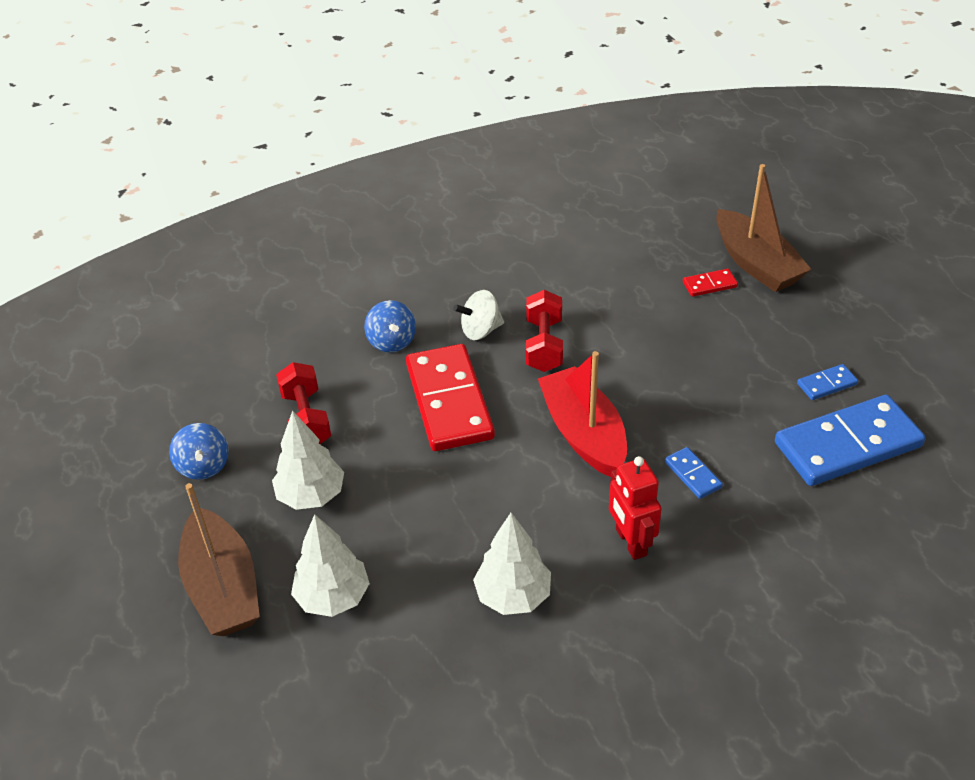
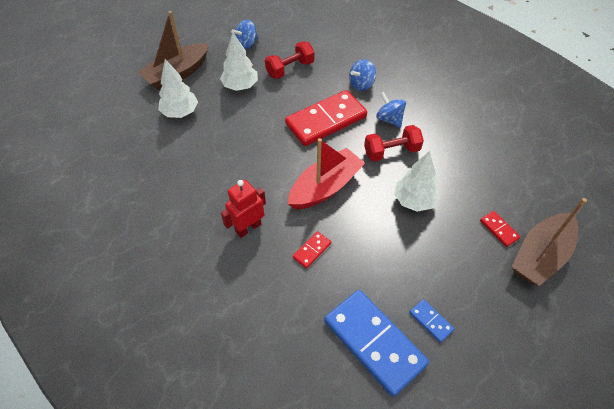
camera: 70 degrees right, 10 degrees up
white spinning top [453,290,504,340] -> blue spinning top [376,92,406,128]
white tree [473,513,551,615] -> white tree moved to [394,151,440,212]
blue domino [665,447,723,499] -> red domino [293,231,331,268]

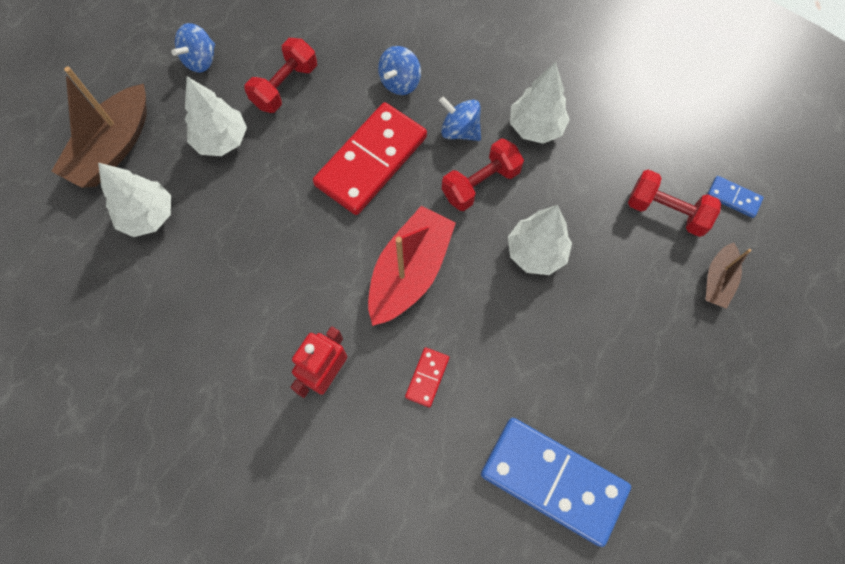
camera: 20 degrees left, 15 degrees up
blue domino [409,299,454,343] -> blue domino moved to [708,176,764,218]
red domino [480,211,520,247] -> none
brown boat [512,198,587,286] -> brown boat [705,242,751,309], size x0.54
none -> white tree [510,62,570,144]
none -> red dumbbell [628,169,721,237]

